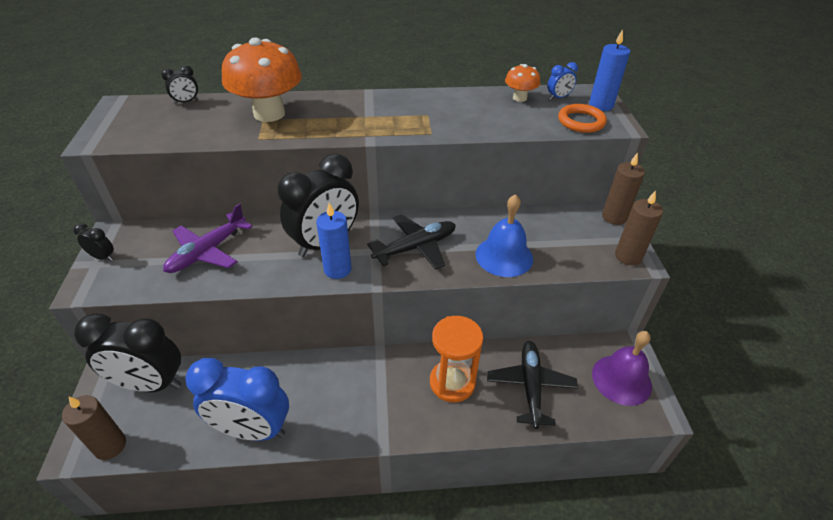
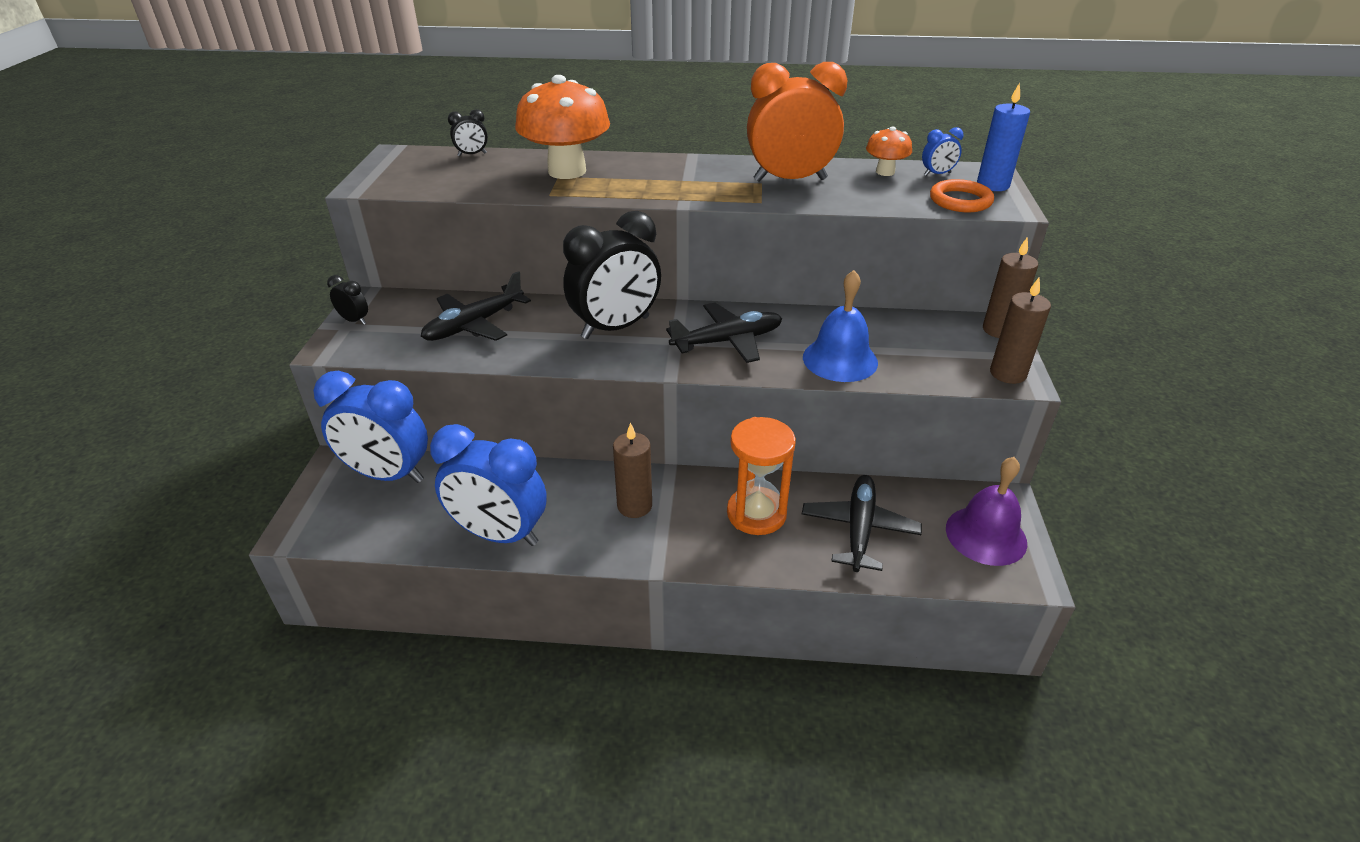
camera: 10 degrees right, 5 degrees down
brown candle [62,395,126,460] -> brown candle moved to [613,423,652,518]
black clock [74,313,181,392] -> blue clock [313,371,428,483]
purple plane [163,203,253,273] -> black plane [421,271,531,341]
blue candle [316,203,352,279] -> none
none -> orange clock [747,62,847,182]

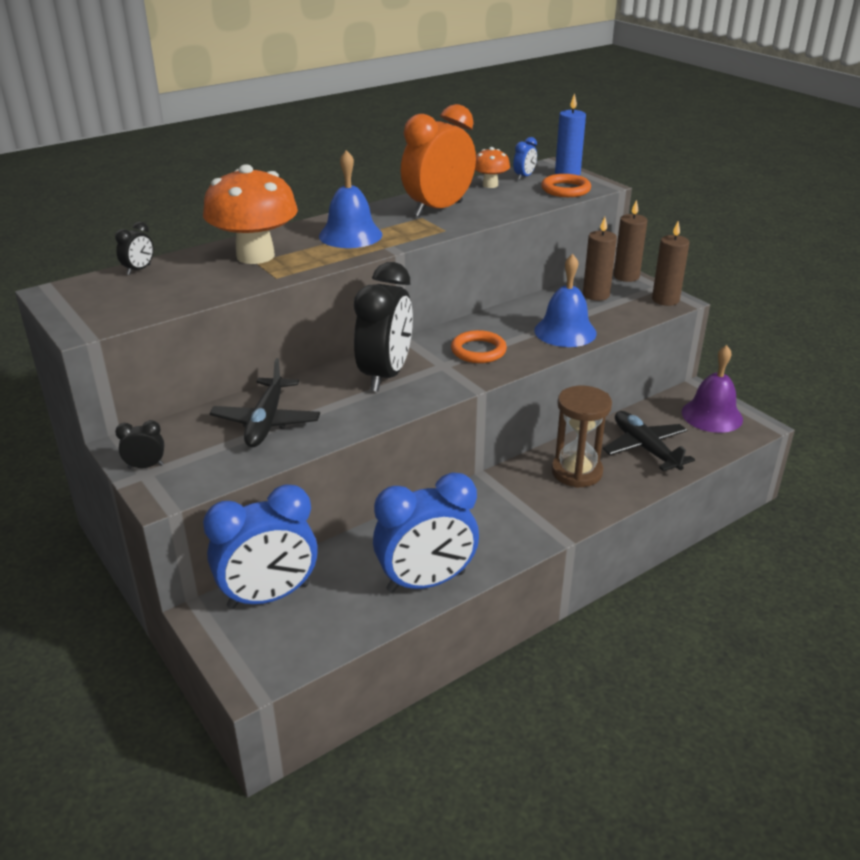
camera: 40 degrees left, 5 degrees down
brown candle [613,423,652,518] -> brown candle moved to [583,217,617,301]
black plane [666,303,782,363] -> orange ring [451,330,507,363]
orange hourglass [727,417,796,535] -> brown hourglass [551,386,612,488]
none -> blue bell [319,150,382,248]

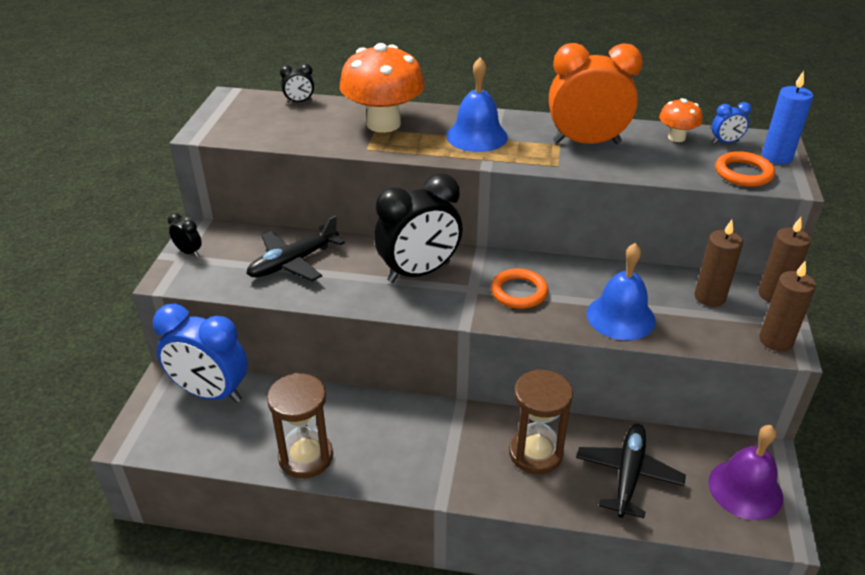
camera: 45 degrees right, 5 degrees up
blue clock [373,473,479,593] -> brown hourglass [267,373,333,478]

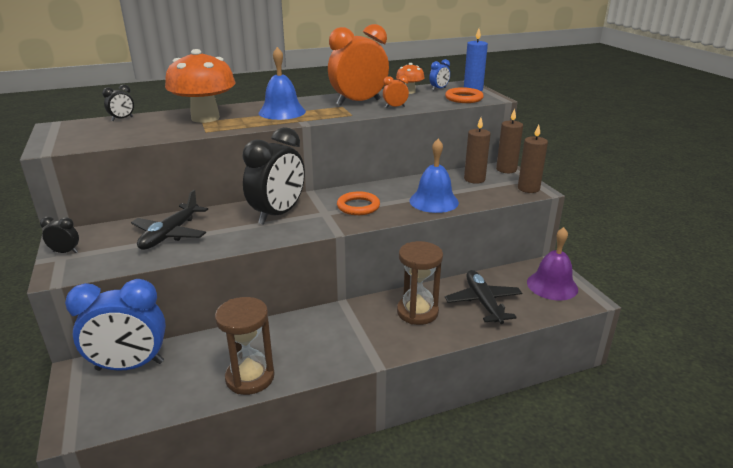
camera: 30 degrees left, 10 degrees down
none -> orange clock [383,75,409,108]

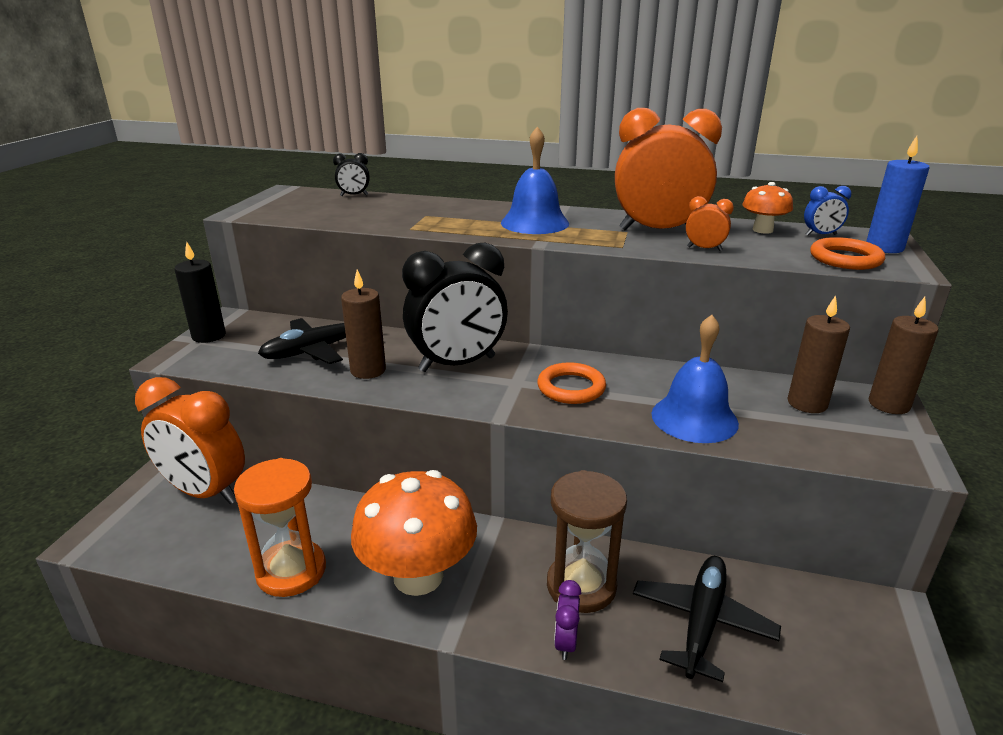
camera: 35 degrees right, 0 degrees up
black clock [40,217,79,253] -> black candle [174,241,226,343]
blue clock [65,279,166,371] -> orange clock [135,377,245,504]
orange mushroom [165,49,235,123] -> orange mushroom moved to [351,470,477,596]
brown hourglass [215,297,275,395] -> orange hourglass [234,458,326,597]
brown candle [518,124,548,193] -> brown candle moved to [341,269,386,379]
purple bell [527,227,578,301] -> none
none -> purple clock [554,580,582,660]

